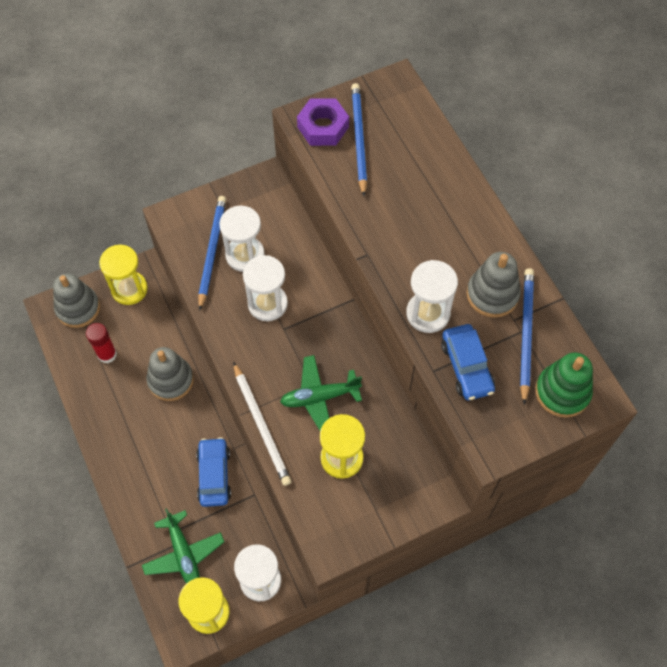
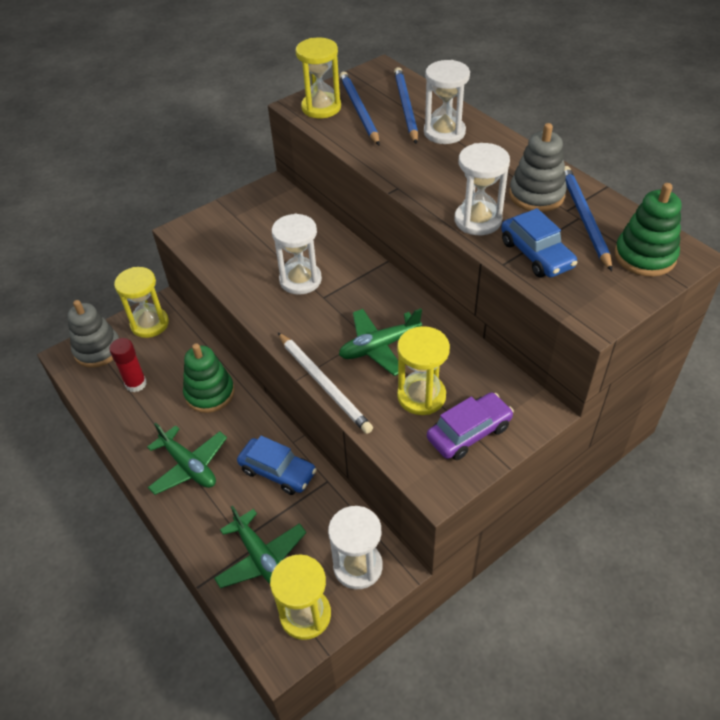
camera: 10 degrees left, 15 degrees down
grey stacking toy [147,347,194,401] -> green stacking toy [183,343,235,413]
blue car [196,437,231,507] -> blue car turned 135 degrees clockwise [237,436,317,495]
blue pencil [198,196,226,311] -> blue pencil moved to [394,67,418,144]
white hourglass [219,206,265,272] -> white hourglass moved to [424,60,470,144]
purple nut [297,98,349,146] -> yellow hourglass [295,38,341,118]
none -> green plane [147,423,227,495]
none -> purple car [427,392,514,460]

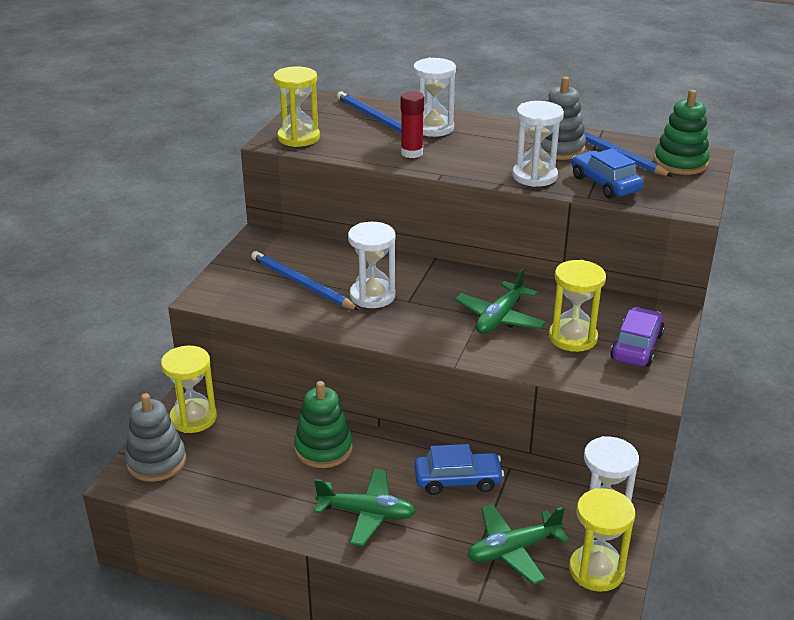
camera: 35 degrees left, 15 degrees down
red glue stick [109,338,147,392] -> red glue stick moved to [401,91,424,158]
green plane [214,505,306,588] -> green plane turned 135 degrees clockwise [468,504,570,585]
white pencil [278,333,373,434] -> none
blue pencil [340,72,380,145] -> blue pencil moved to [251,251,359,310]
blue car [501,208,577,278] -> blue car turned 150 degrees counterclockwise [572,148,643,199]

